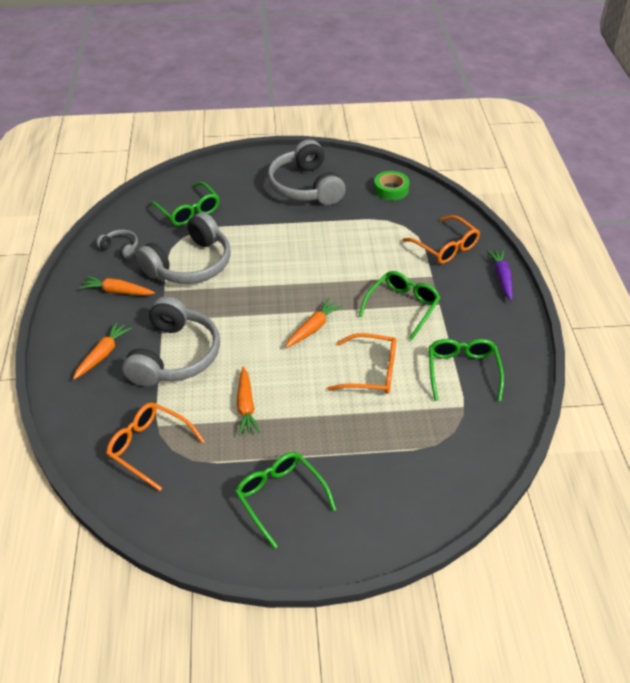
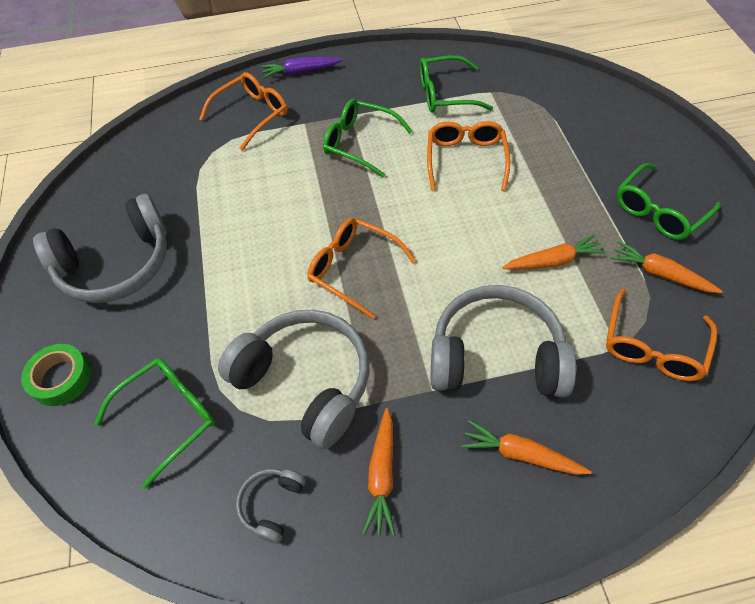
camera: 95 degrees left, 10 degrees up
orange carrot [285,298,343,348] -> orange carrot moved to [611,241,723,293]
green tape [374,171,409,201] -> green tape moved to [21,344,91,406]
none -> orange glasses [307,218,416,319]

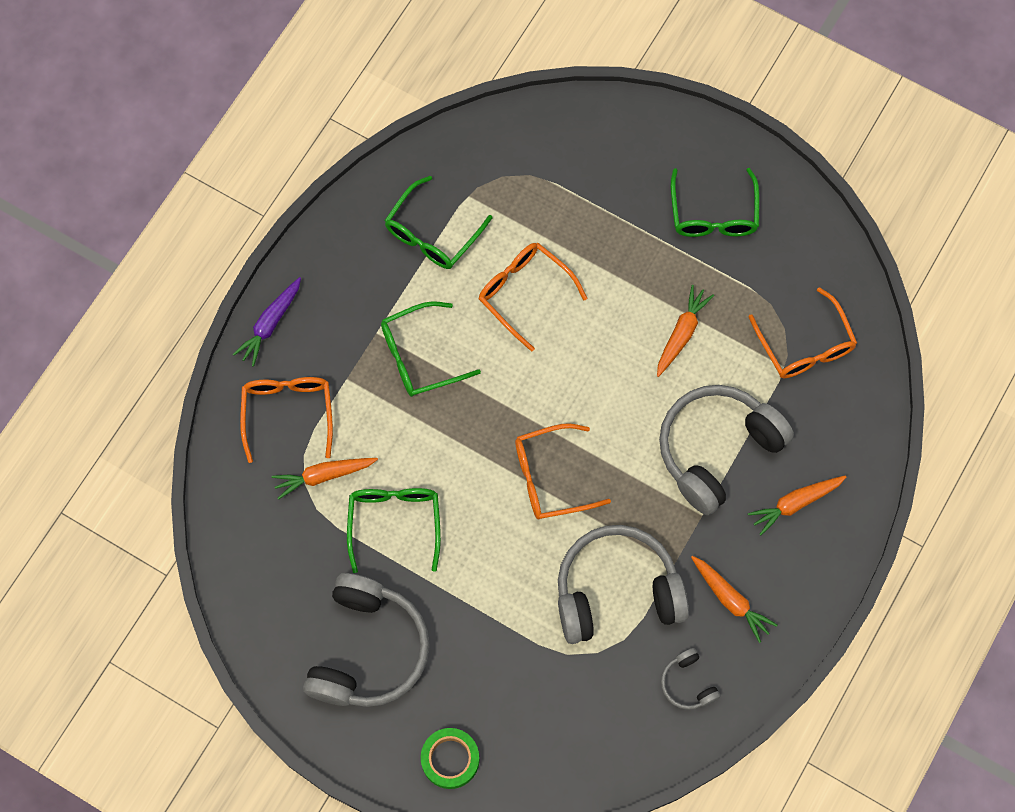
camera: 50 degrees left, 15 degrees up
green glasses [94,358,215,489] -> green glasses moved to [347,488,441,573]
orange carrot [611,241,723,293] -> orange carrot moved to [272,458,378,500]

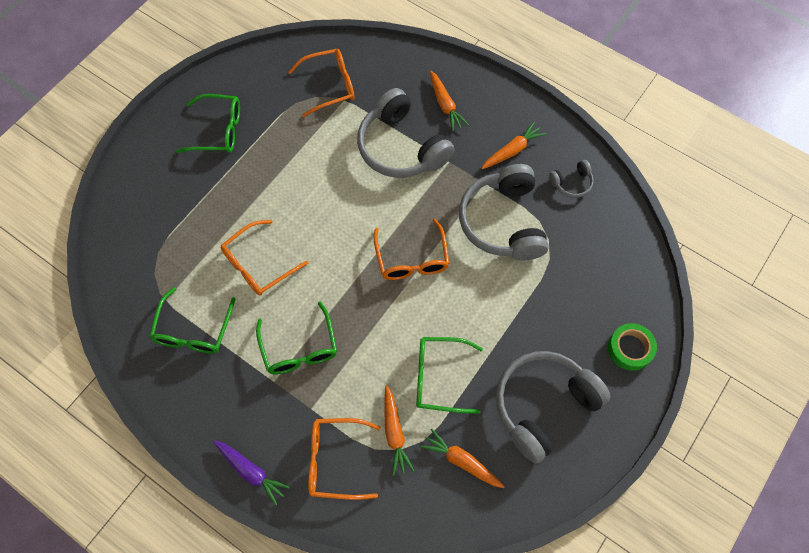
camera: 85 degrees left, 5 degrees down
grey headphones [303,573,430,707] -> grey headphones turned 60 degrees counterclockwise [496,351,611,464]
green glasses [384,176,492,269] -> green glasses turned 60 degrees clockwise [149,287,236,354]
orange carrot [657,285,714,377] -> orange carrot moved to [420,428,505,488]

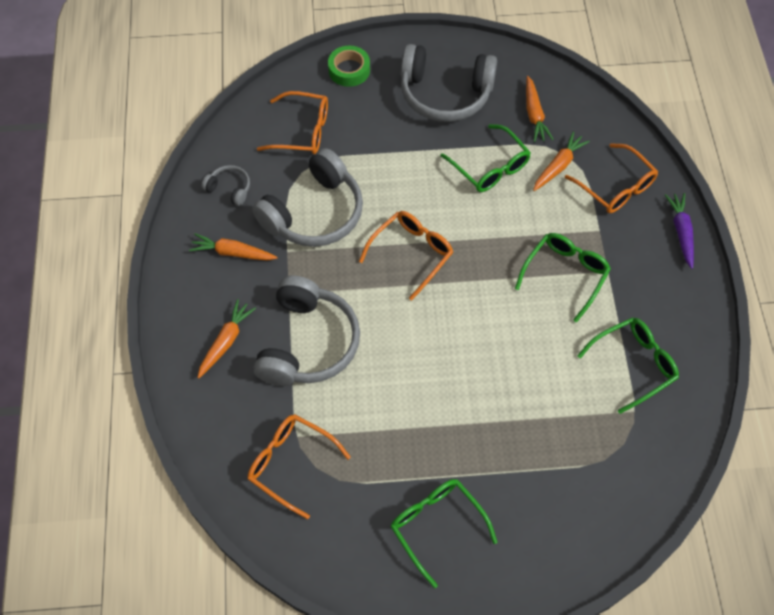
camera: 130 degrees left, 5 degrees down
orange glasses [221,220,309,296] -> orange glasses moved to [257,91,328,154]

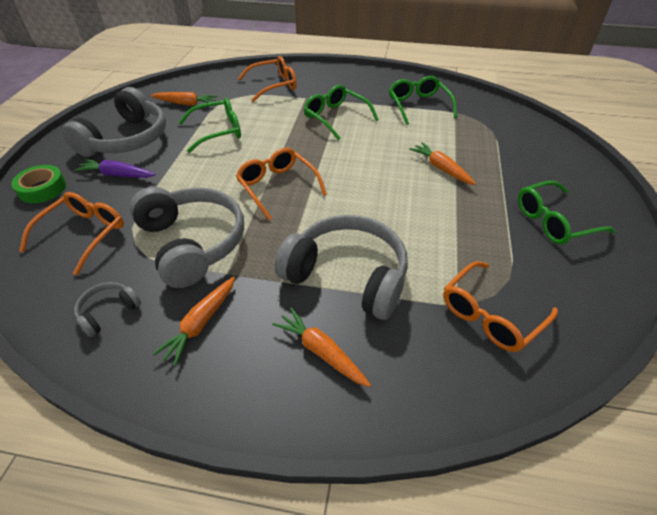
camera: 75 degrees left, 15 degrees down
orange carrot [533,131,590,191] -> orange carrot moved to [409,142,476,185]
purple carrot [665,193,694,269] -> purple carrot moved to [74,159,156,178]

